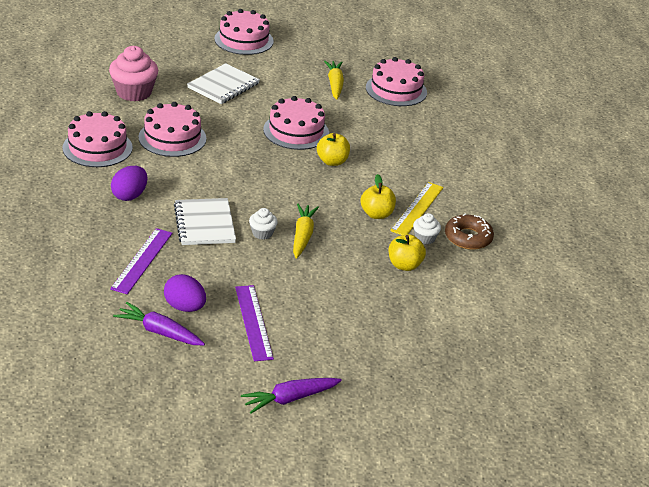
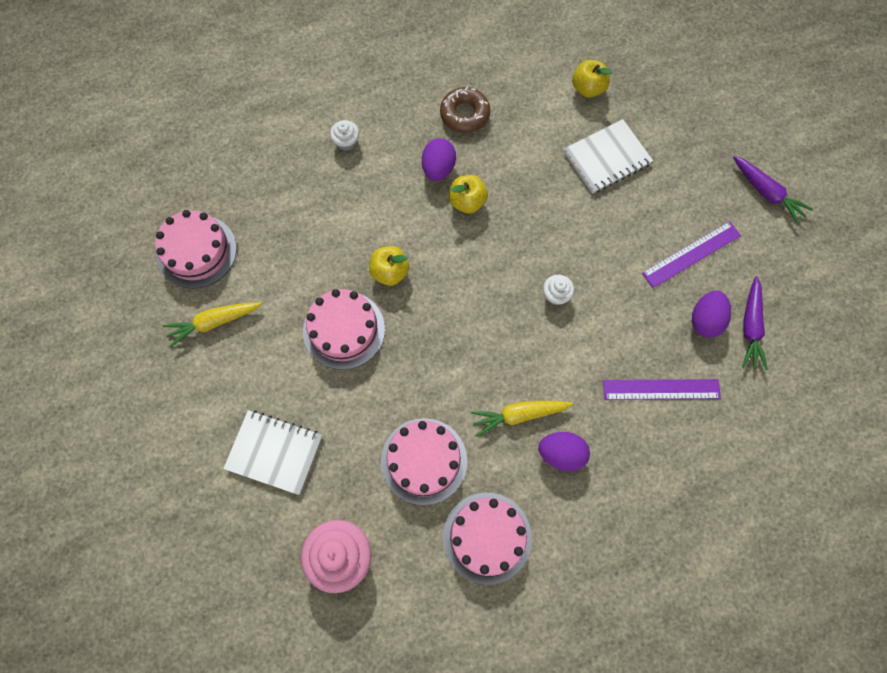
camera: 105 degrees left, 35 degrees up
white notebook [174,198,236,245] -> white notebook moved to [563,119,653,194]
pink cake [214,9,274,55] -> none
yellow carrot [293,204,319,259] -> yellow carrot moved to [471,401,573,437]
yellow apple [388,234,426,271] -> yellow apple moved to [572,60,612,98]
yellow ruler [390,182,444,235] -> purple egg [422,138,456,181]
white cupcake [413,213,441,245] -> white cupcake moved to [330,120,359,151]

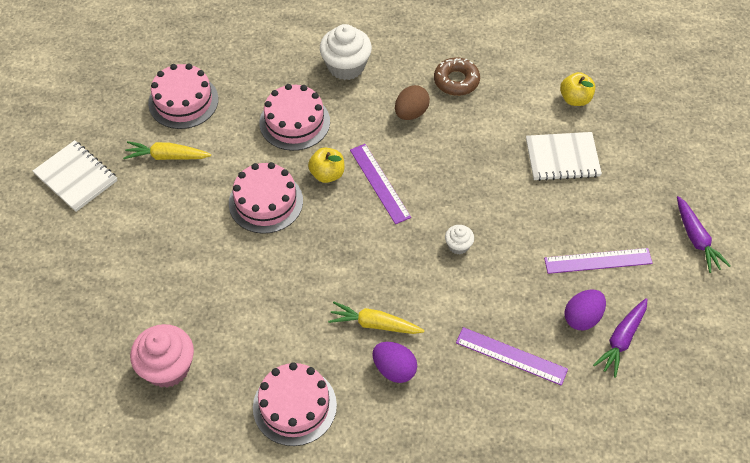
camera: 25 degrees right, 15 degrees down
white notebook [223,410,322,495] -> white notebook moved to [33,140,117,212]
white cupcake [330,120,359,151] -> white cupcake [320,24,372,80], size x1.97
pink cake [381,418,467,505] -> pink cake moved to [259,84,330,151]
purple egg [422,138,456,181] -> brown egg [395,85,430,120]
yellow apple [449,175,488,213] -> none
none -> purple ruler [350,144,411,224]

